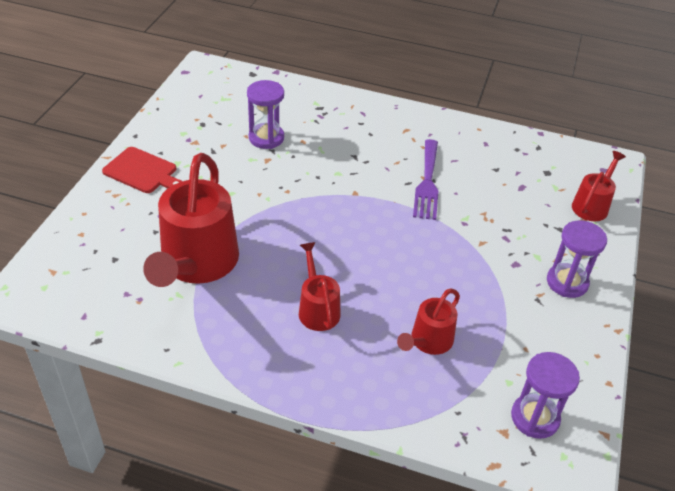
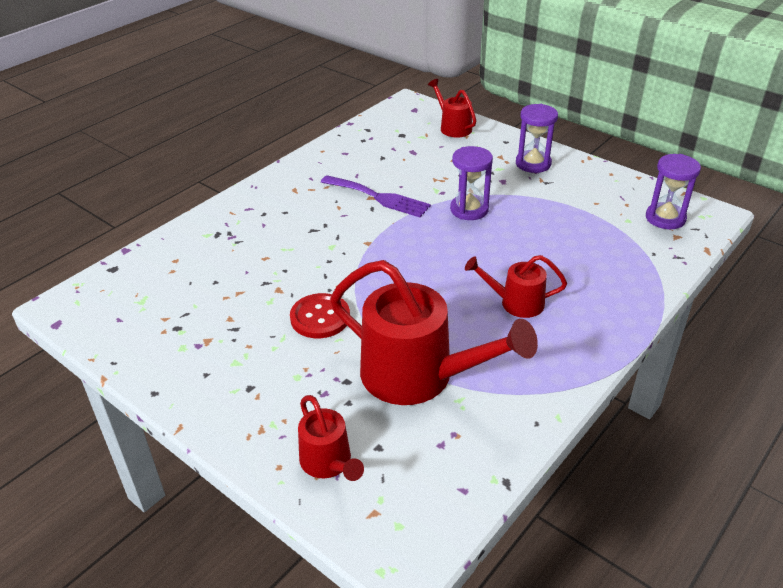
camera: 65 degrees left, 5 degrees down
red cutting board [102,147,182,193] -> none
purple hourglass [247,80,284,149] -> purple hourglass moved to [450,146,493,220]
red watering can [397,289,460,355] -> red watering can moved to [298,395,364,481]
none -> red button [290,293,350,338]

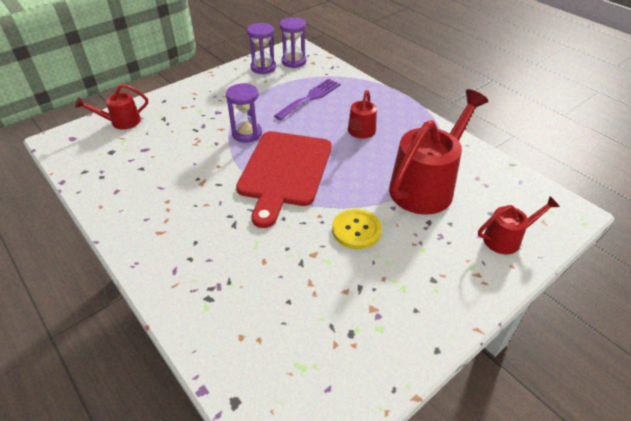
camera: 80 degrees left, 5 degrees up
red button [290,293,350,338] -> yellow button [332,209,382,249]
purple fork [321,175,431,217] -> purple fork moved to [274,79,341,120]
purple hourglass [516,104,558,173] -> purple hourglass moved to [247,23,276,74]
none -> red cutting board [236,131,332,228]

